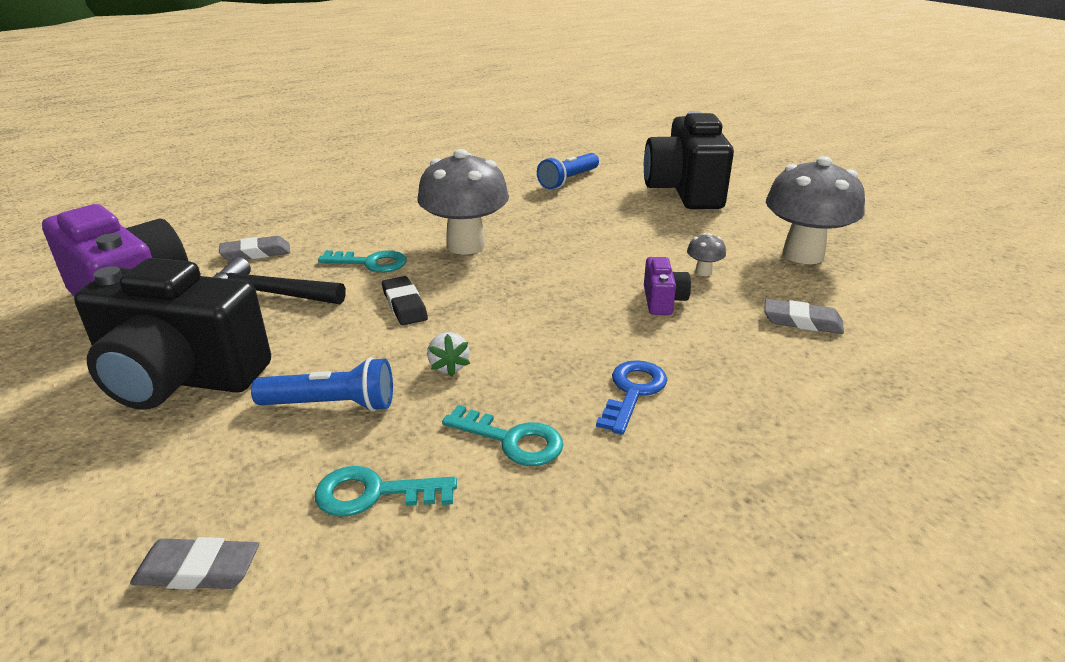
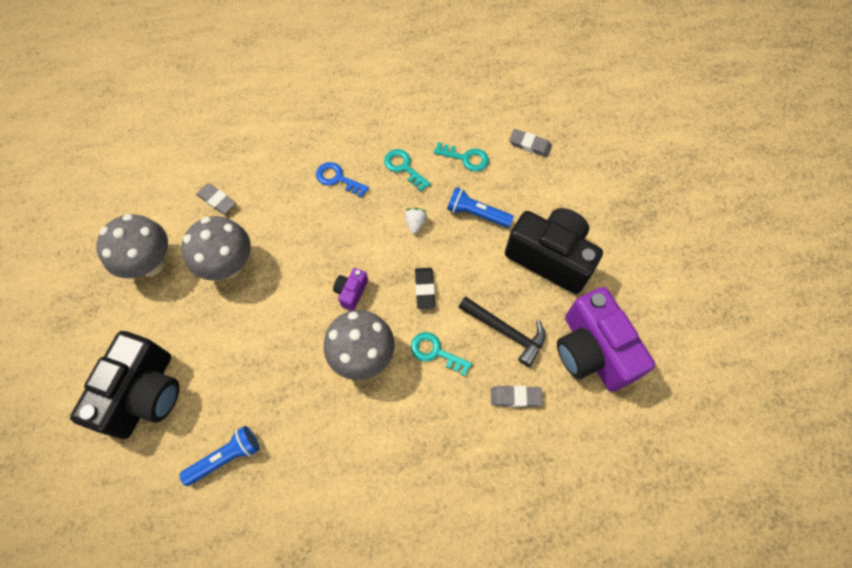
camera: 160 degrees left, 35 degrees up
blue key [596,360,667,435] -> blue key turned 75 degrees clockwise [316,162,369,198]
purple camera [644,257,691,315] -> purple camera moved to [333,268,368,311]
grey mushroom [687,233,726,276] -> grey mushroom [181,216,251,280], size x2.49

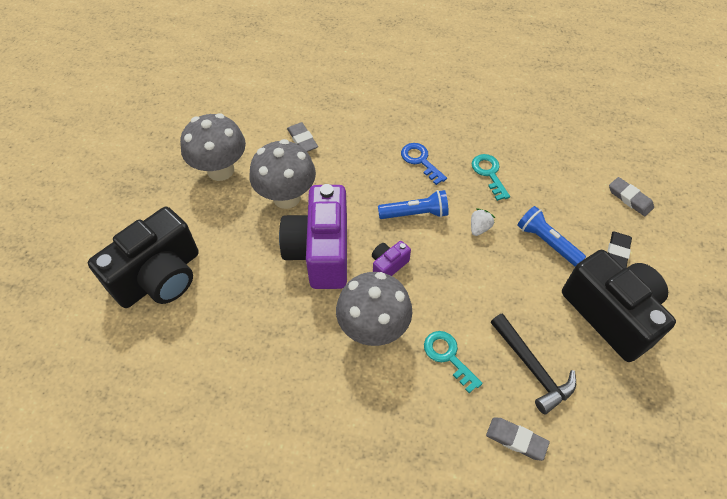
camera: 25 degrees right, 10 degrees down
blue flashlight [179,426,259,486] -> blue flashlight moved to [378,190,449,219]
black eraser [415,268,435,309] -> black eraser moved to [607,231,632,268]
turquoise key [434,142,489,171] -> none
purple camera [557,287,655,392] -> purple camera moved to [279,184,347,289]

